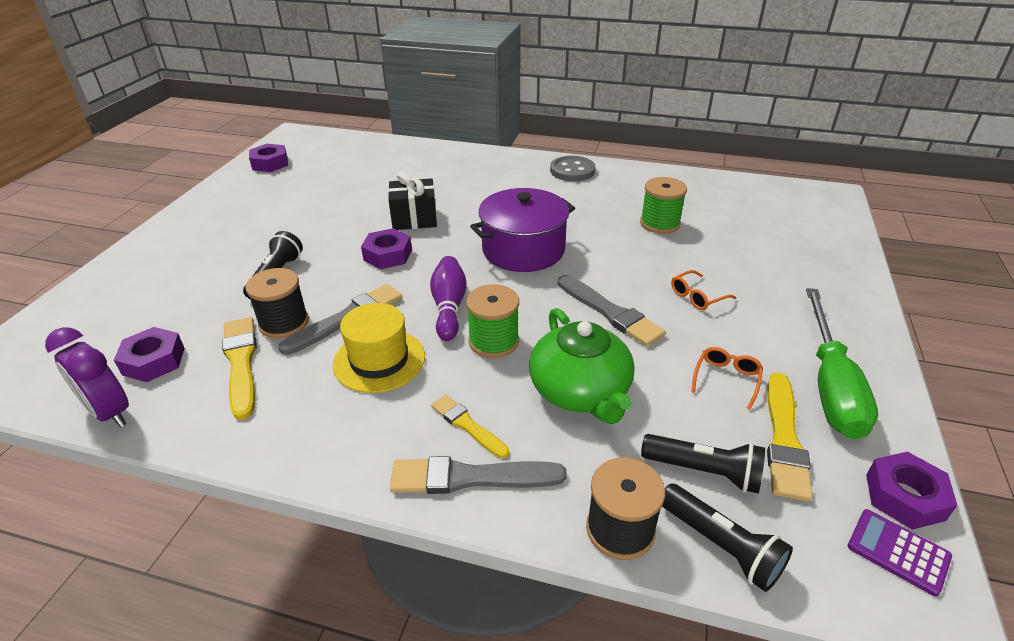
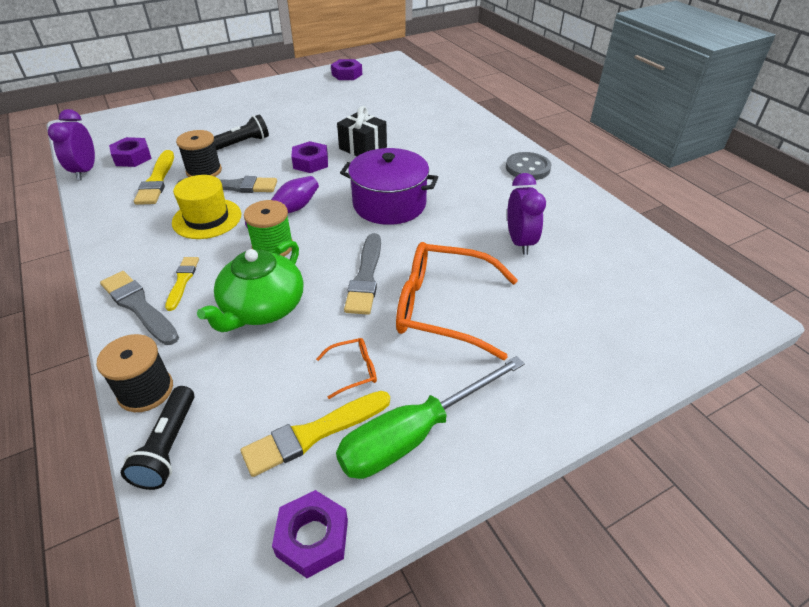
camera: 45 degrees right, 5 degrees up
yellow brush [222,317,257,420] -> yellow brush turned 150 degrees clockwise [134,150,174,205]
green spool [640,177,687,234] -> purple clock [507,173,546,255]
black flashlight [641,434,765,493] -> none
orange glasses [671,270,736,310] -> orange glasses [396,242,518,360], size x2.36
purple calculator [848,509,952,596] -> none

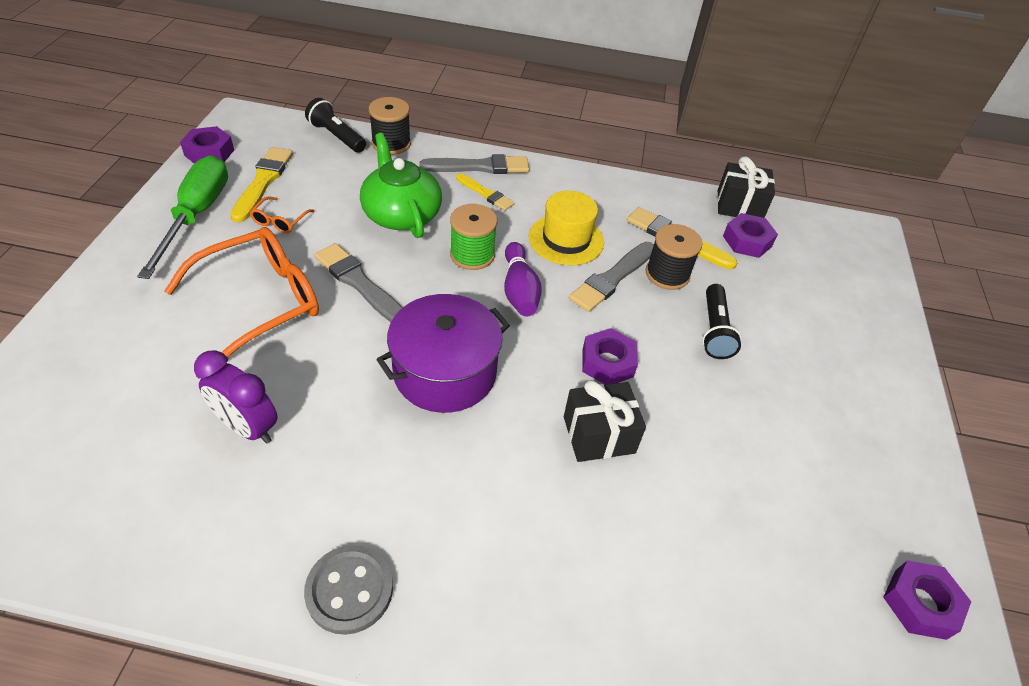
camera: 125 degrees right, 5 degrees up
purple clock [48,109,95,180] -> black gift [717,157,775,218]

